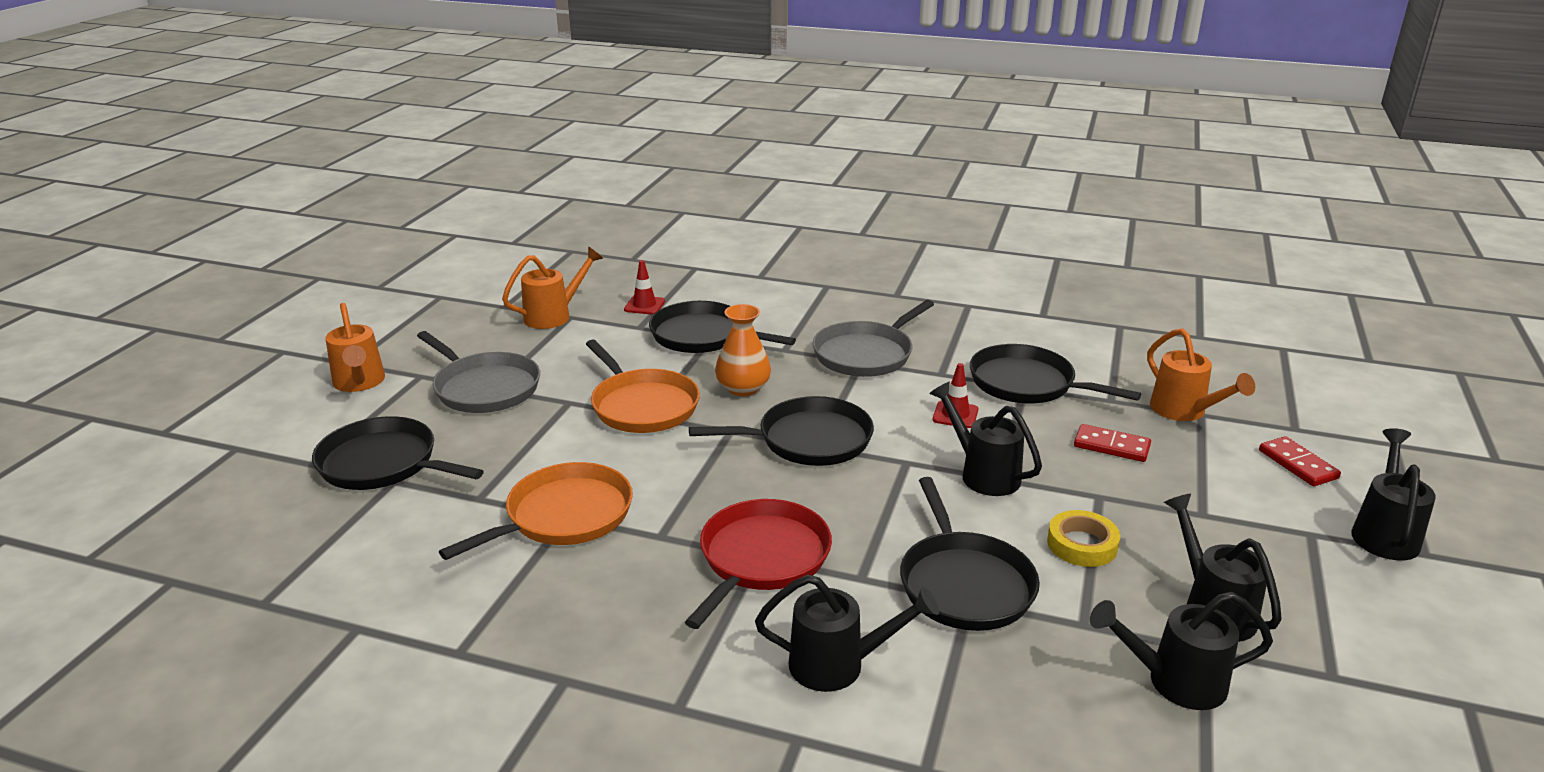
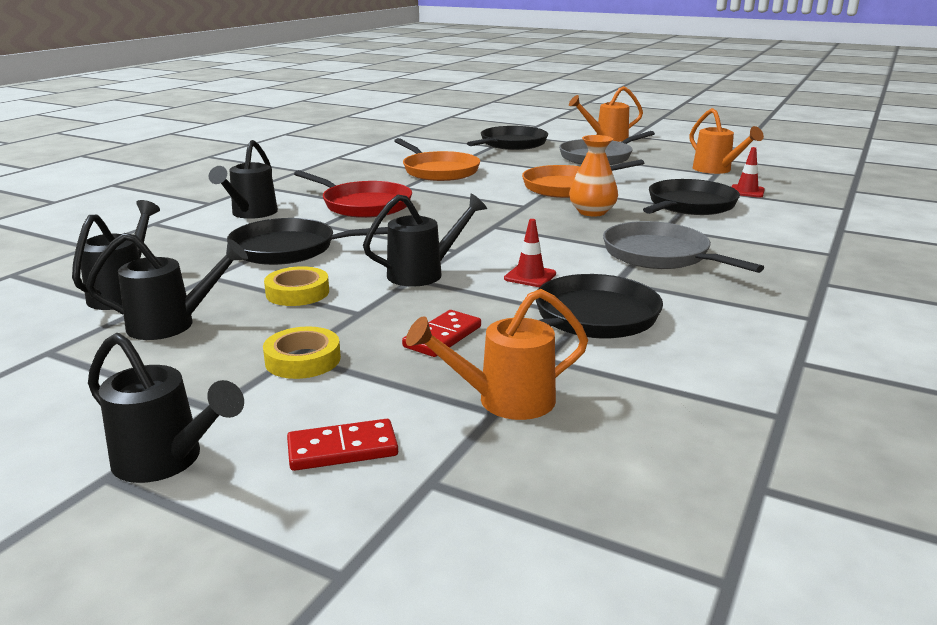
camera: 100 degrees right, 5 degrees down
black pan [689,396,874,466] -> none
none -> yellow tape [263,326,341,379]

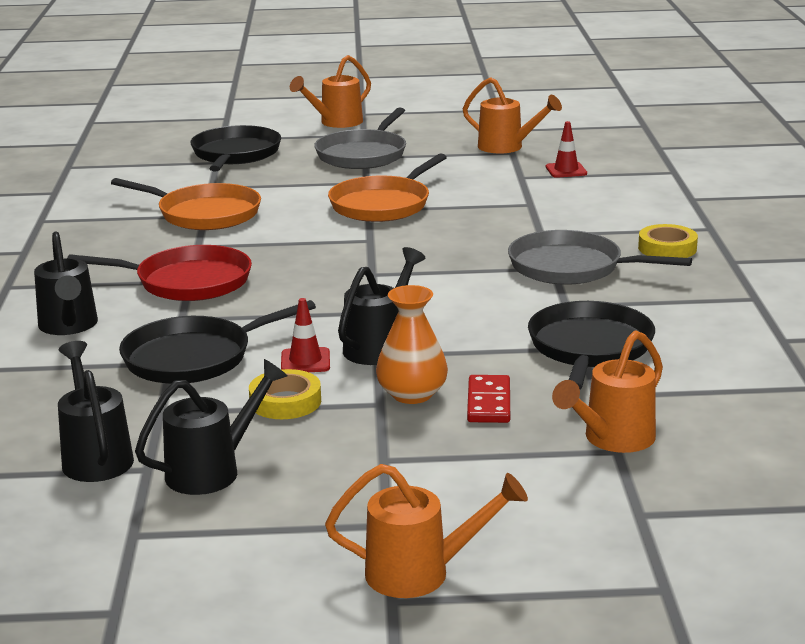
camera: 30 degrees left, 0 degrees up
black watering can [88,333,244,483] -> orange watering can [325,464,528,598]
yellow tape [263,326,341,379] -> yellow tape moved to [638,224,698,258]
red domino [287,419,398,471] -> none
red traffic cone [504,219,556,287] -> red traffic cone moved to [281,298,330,372]
orange vase [569,135,618,217] -> orange vase moved to [376,285,448,404]
black pan [643,179,740,215] -> none

